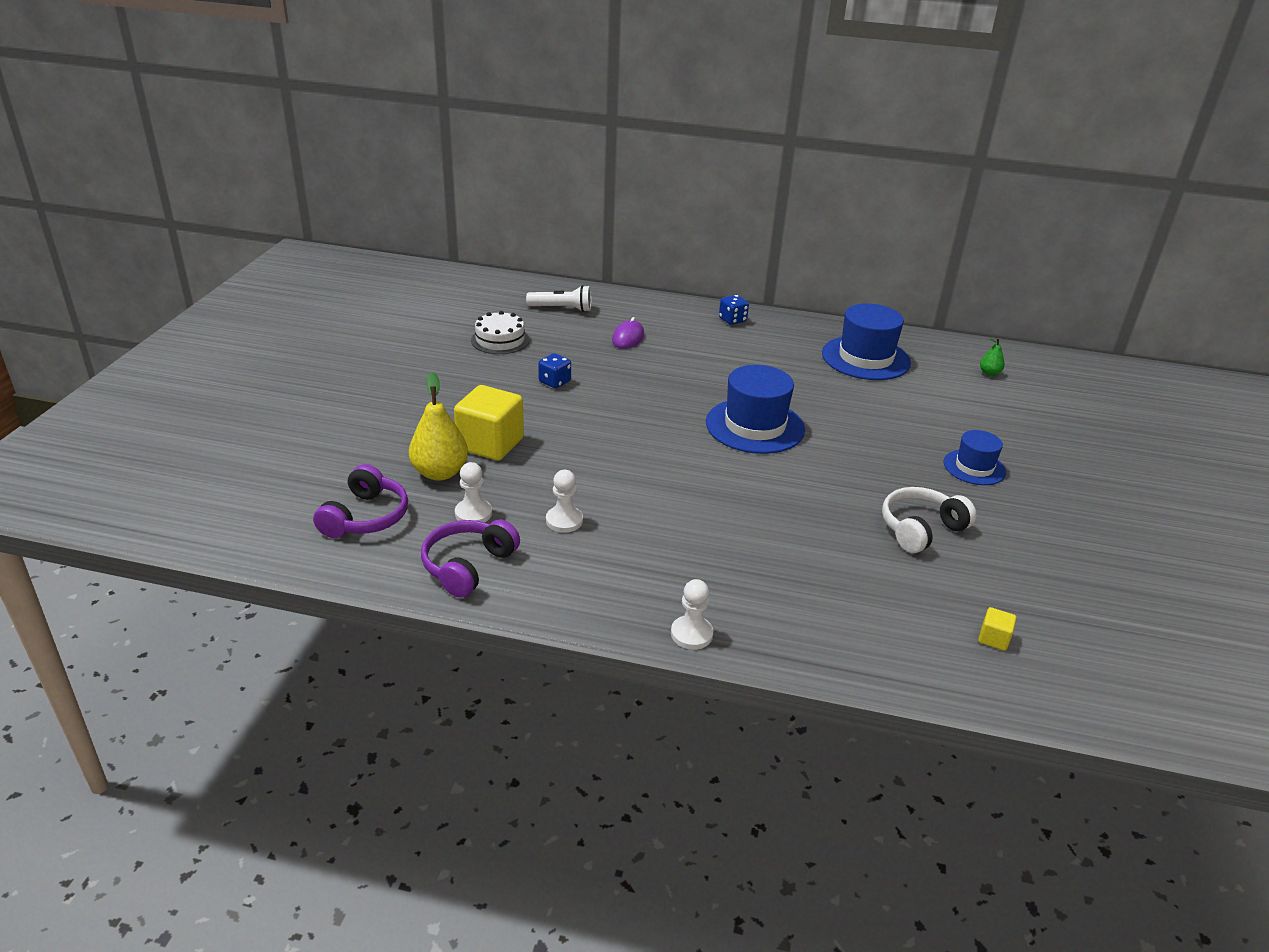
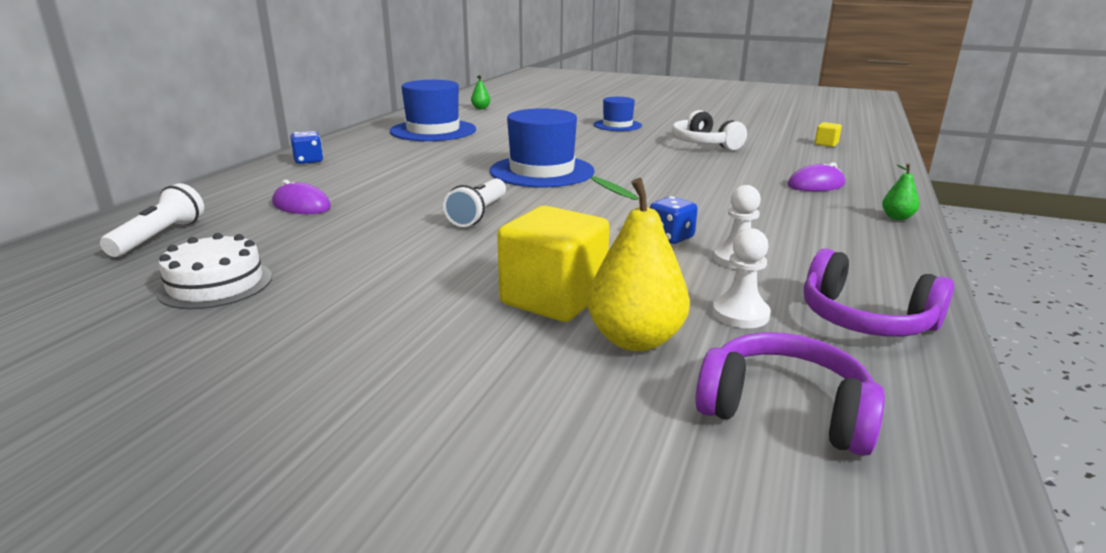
camera: 80 degrees left, 10 degrees down
blue dice [538,353,571,388] -> blue dice moved to [650,196,698,244]
white pawn [671,579,713,650] -> green pear [882,164,919,220]
none -> white flashlight [443,178,506,227]
none -> purple mouse [788,162,845,191]

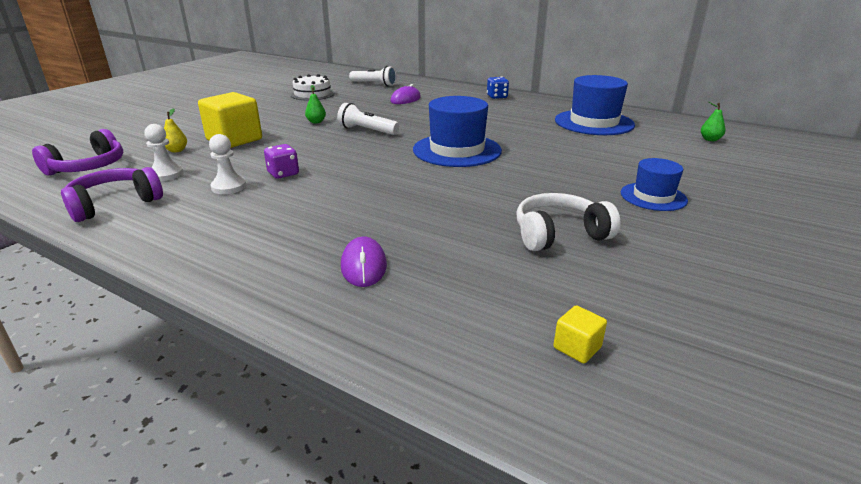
camera: 100 degrees right, 5 degrees up
yellow pear [587,176,690,351] -> yellow pear [164,108,187,152], size x0.49
blue dice [650,196,698,244] -> purple dice [264,144,299,179]
green pear [882,164,919,220] -> green pear moved to [305,85,326,123]

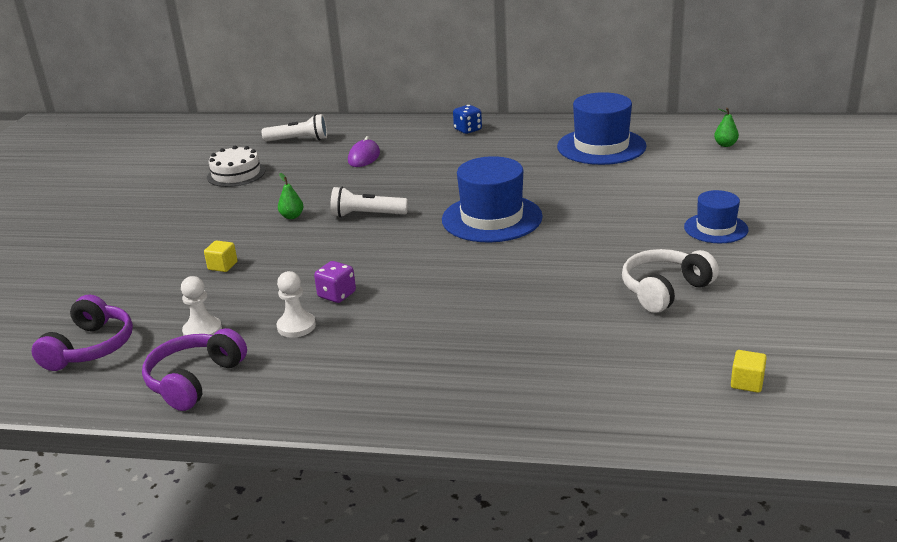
camera: 20 degrees left, 0 degrees up
yellow pear [164,108,187,152] -> none
yellow cube [198,92,262,148] -> yellow cube [204,240,238,272], size x0.44
purple mouse [341,236,387,287] -> none

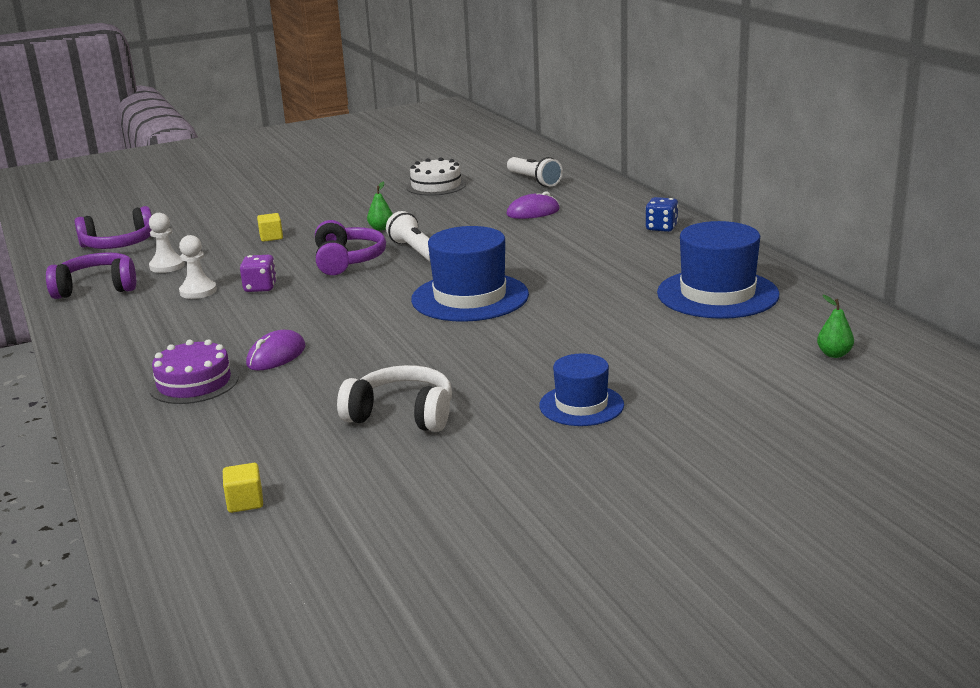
camera: 55 degrees right, 5 degrees down
none -> purple cake [149,339,239,404]
none -> purple mouse [246,330,306,371]
none -> purple headphones [315,220,386,275]

